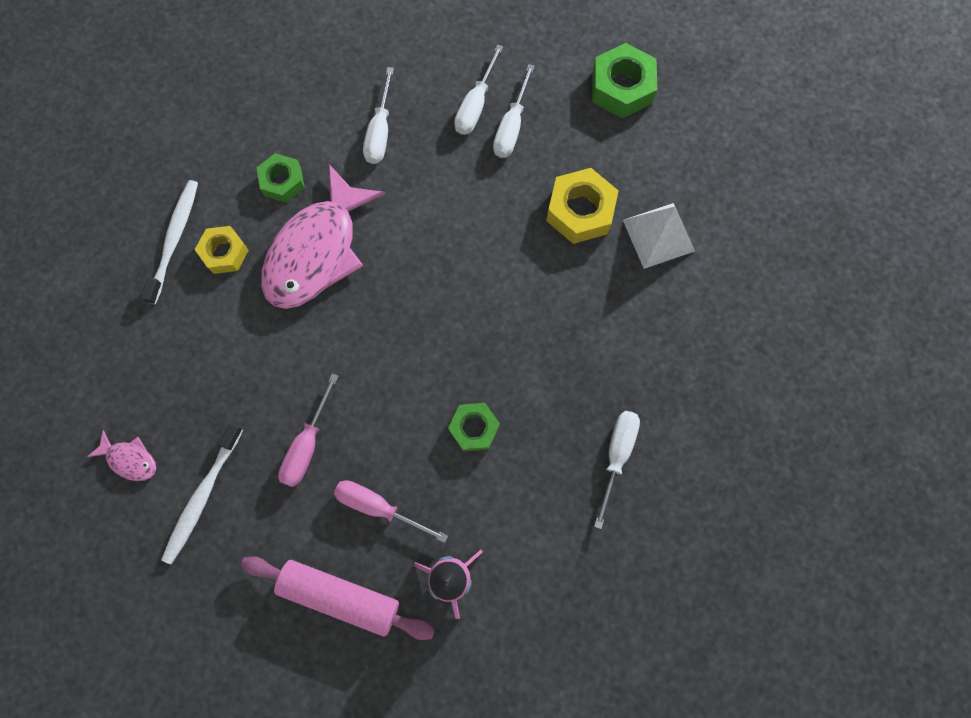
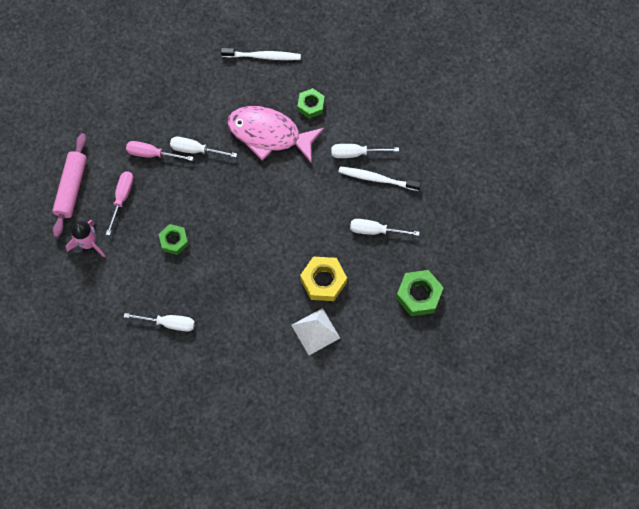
camera: 80 degrees right, 5 degrees down
pink fish [87,430,156,481] -> none
white toothbrush [161,423,243,565] -> white toothbrush moved to [338,167,421,191]
yellow nut [195,226,249,274] -> none
white screwdriver [454,44,504,135] -> white screwdriver moved to [170,137,237,157]

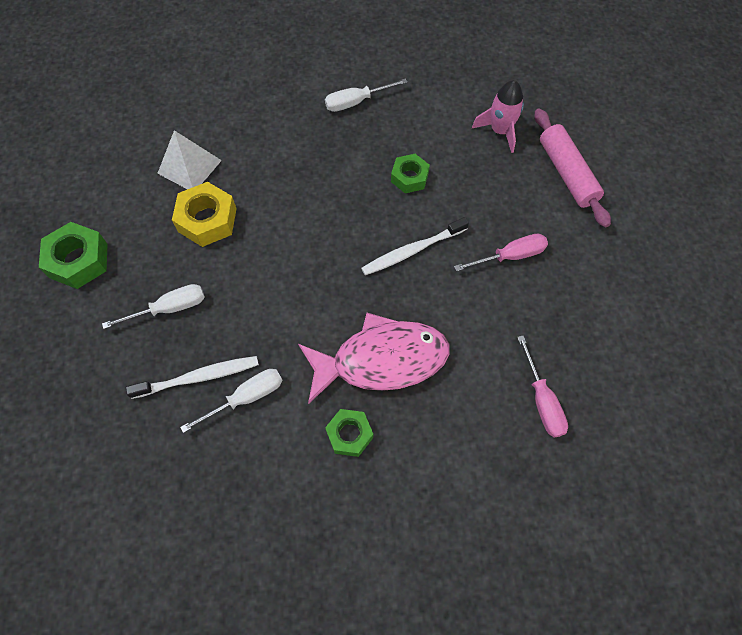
camera: 150 degrees right, 5 degrees down
pink screwdriver [106,172,134,236] -> pink screwdriver moved to [517,335,568,438]
white screwdriver [170,137,237,157] -> none
white toothbrush [221,48,301,60] -> white toothbrush moved to [361,217,469,275]

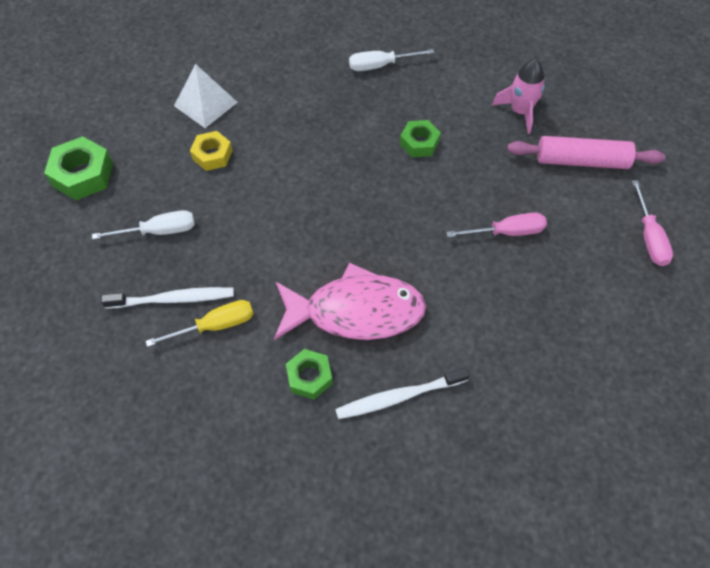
camera: 10 degrees right, 5 degrees down
yellow nut [172,182,237,247] -> yellow nut [190,131,232,171], size x0.66
white screwdriver [180,369,283,433] -> yellow screwdriver [146,300,253,347]
white toothbrush [361,217,469,275] -> white toothbrush moved to [335,367,470,419]
pink screwdriver [517,335,568,438] -> pink screwdriver moved to [632,180,673,266]
pink rolling pin [535,109,611,228] -> pink rolling pin turned 75 degrees counterclockwise [507,136,665,169]

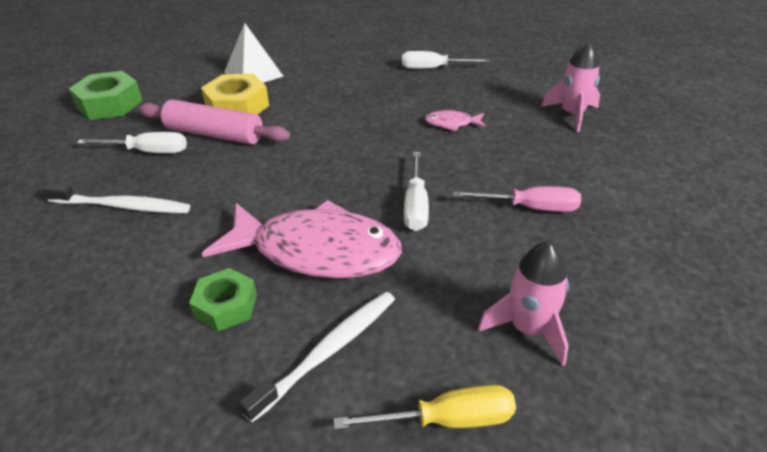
camera: 15 degrees right, 20 degrees down
yellow screwdriver [146,300,253,347] -> yellow screwdriver moved to [334,385,516,430]
yellow nut [190,131,232,171] -> yellow nut [201,74,269,115], size x1.52
white toothbrush [335,367,470,419] -> white toothbrush turned 135 degrees clockwise [239,292,395,422]
green nut [400,120,441,157] -> pink fish [425,110,486,131]
pink rolling pin [507,136,665,169] -> pink rolling pin moved to [138,99,290,145]
pink screwdriver [632,180,673,266] -> none
none -> white screwdriver [404,152,429,231]
none -> pink rocket [478,241,569,366]

